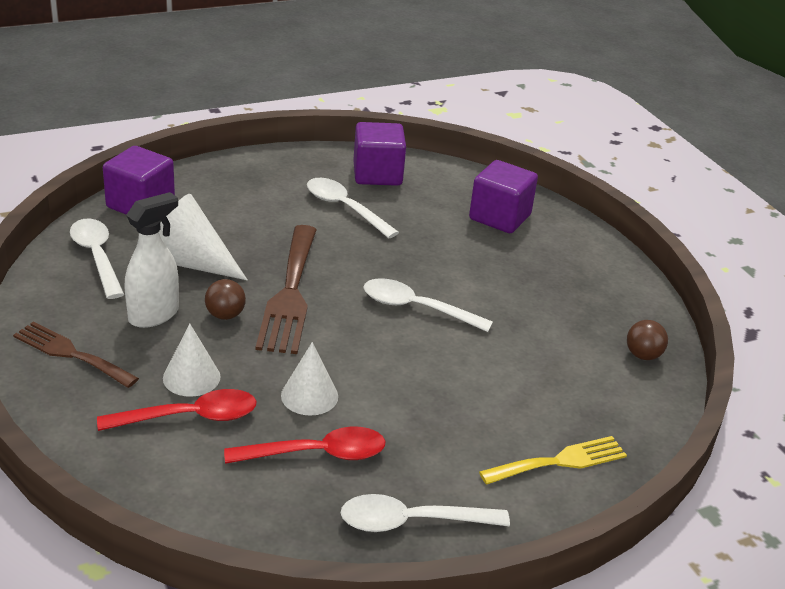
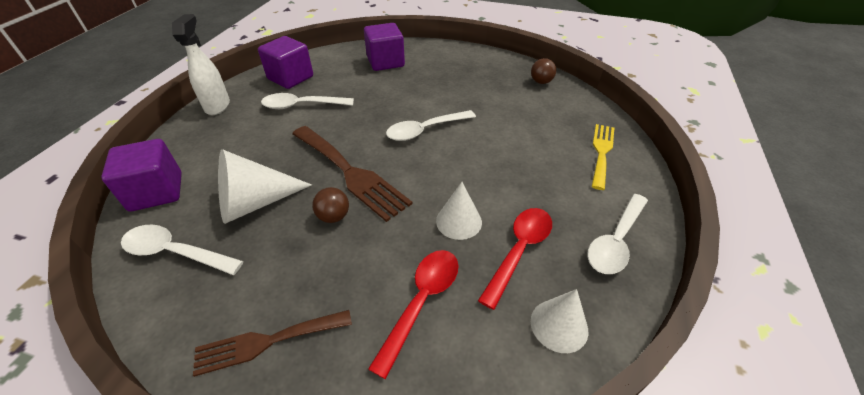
camera: 45 degrees left, 10 degrees up
white spray bottle [125,192,179,328] -> white spray bottle moved to [172,14,230,115]
white cone [163,324,221,397] -> white cone moved to [531,289,588,353]

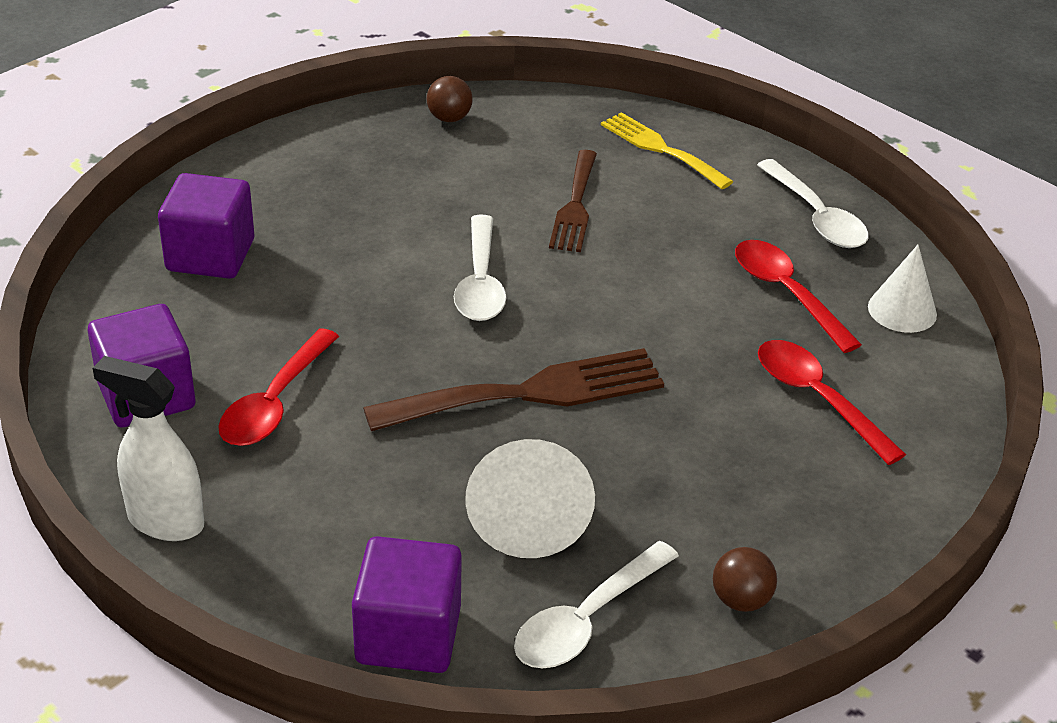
camera: 65 degrees left, 5 degrees down
brown fork [193,310,352,377] -> brown fork moved to [549,150,597,252]
white spoon [261,93,354,109] -> red spoon [218,328,339,446]
brown ball [312,187,349,223] -> brown ball moved to [713,547,777,612]
white cone [436,182,482,240] -> none

